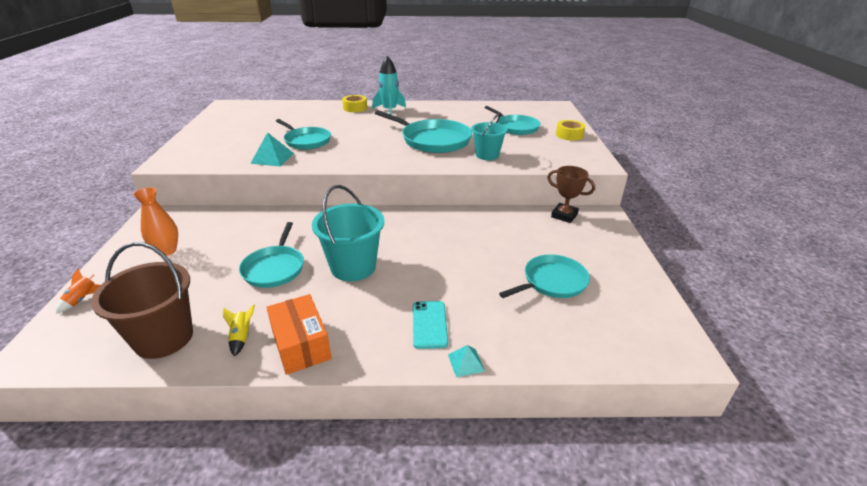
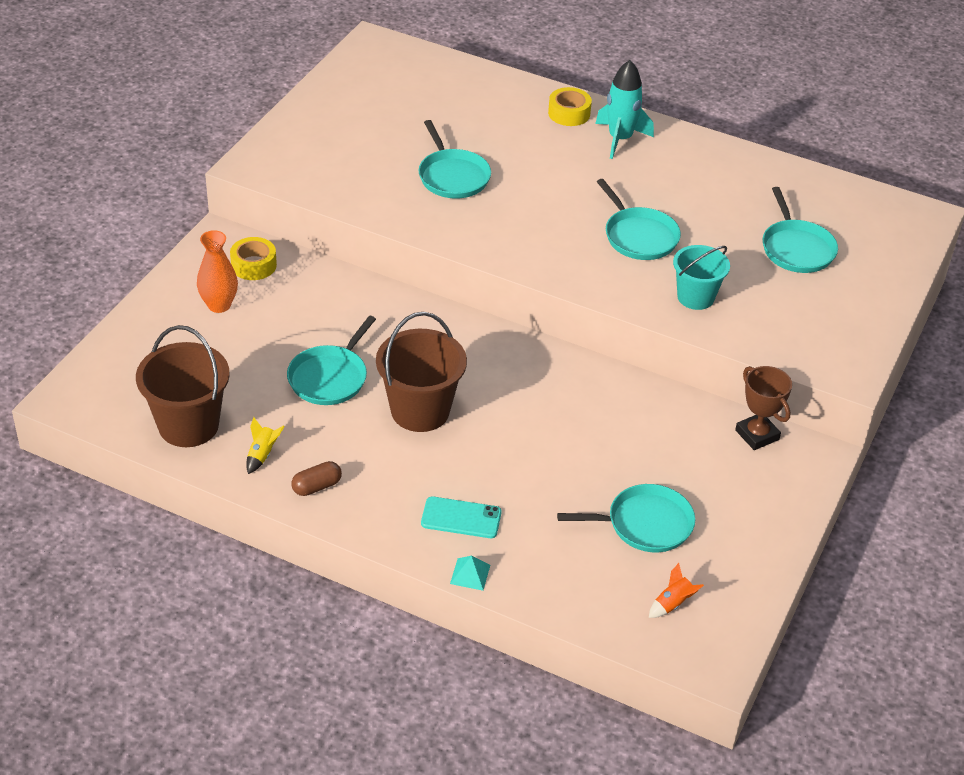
camera: 25 degrees right, 10 degrees up
orange rocket [56,269,100,314] -> orange rocket moved to [649,563,704,618]
turquoise pyramid [250,132,294,166] -> none
orange box [266,294,332,375] -> brown capsule [291,461,342,496]
turquoise bucket [312,185,384,281] -> brown bucket [376,312,467,432]
turquoise pan [375,110,472,153] -> turquoise pan [597,179,681,260], size x0.66
turquoise phone [413,301,448,349] -> turquoise phone turned 75 degrees clockwise [421,497,502,538]
yellow tape [556,120,585,141] -> yellow tape moved to [230,237,277,280]

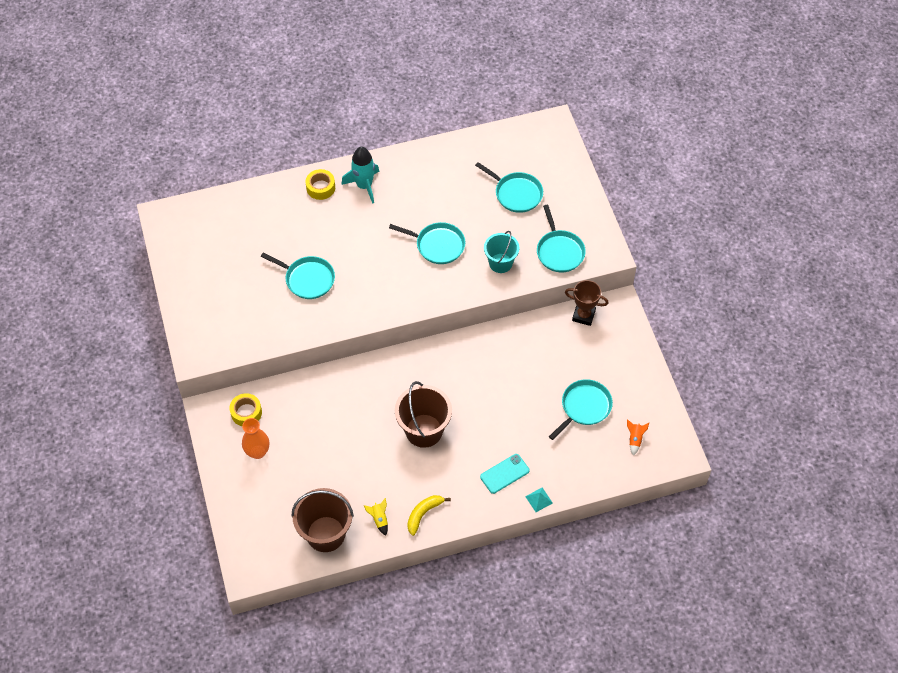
camera: 40 degrees left, 15 degrees up
turquoise pan [287,316,376,405] -> turquoise pan moved to [537,205,586,272]
brown capsule [291,461,342,496] -> yellow banana [407,495,451,536]

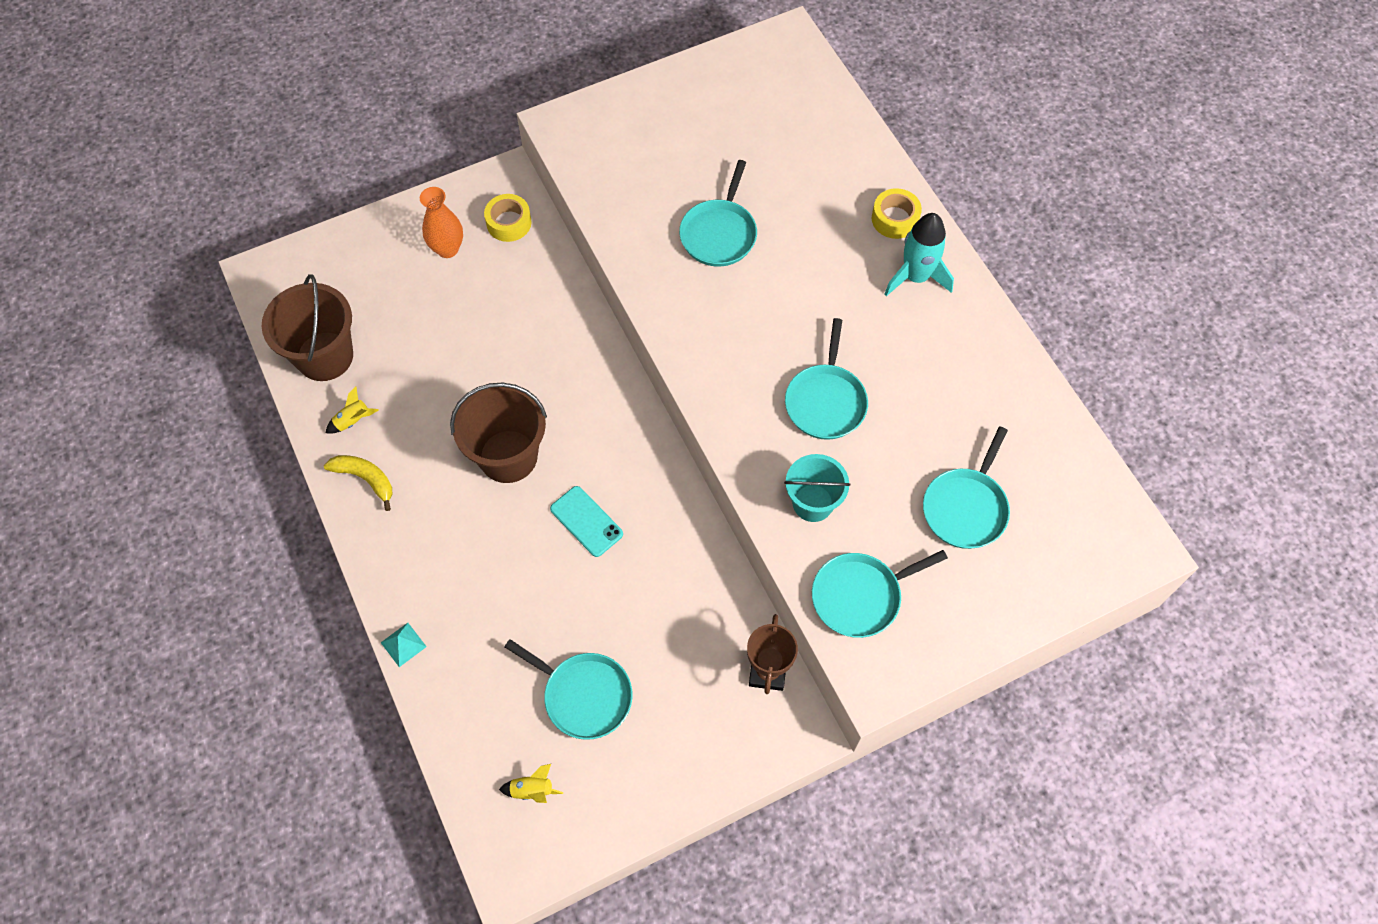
camera: 80 degrees right, 5 degrees up
turquoise phone [480,454,530,494] -> turquoise phone moved to [550,486,623,557]
orange rocket [627,419,649,456] -> yellow rocket [499,764,563,803]

